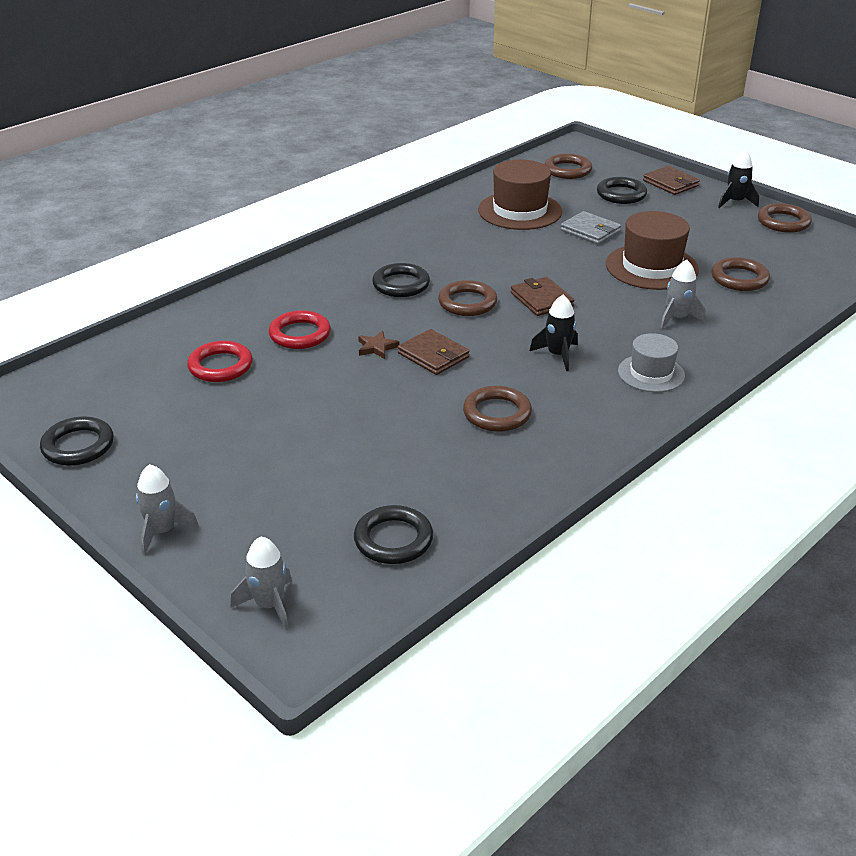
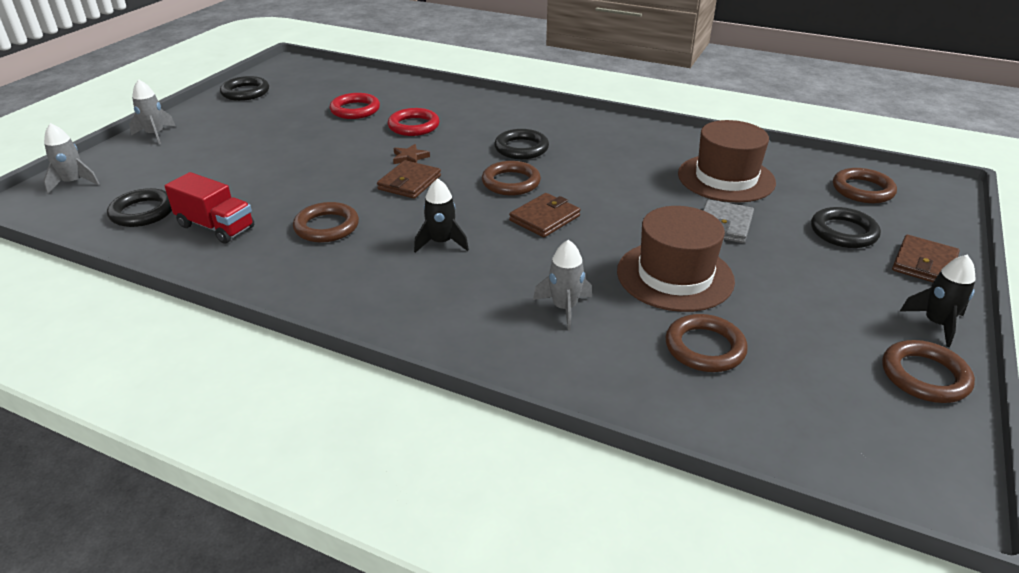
camera: 70 degrees right, 0 degrees up
grey hat [618,333,685,392] -> none
none -> red truck [165,172,254,244]

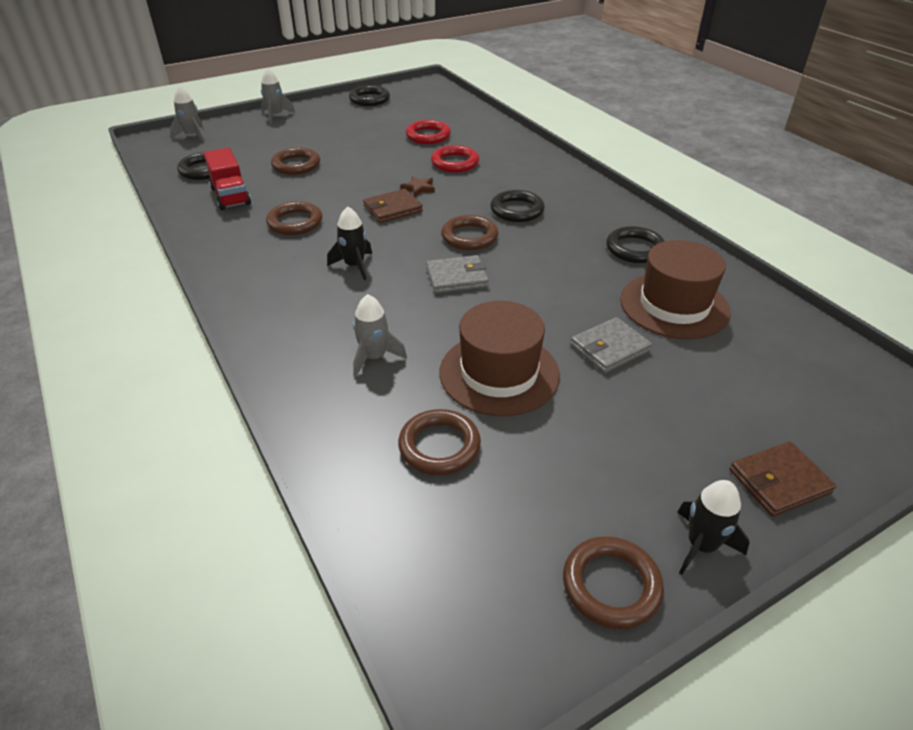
camera: 35 degrees right, 5 degrees up
brown wallet [509,193,580,237] -> grey wallet [426,255,489,293]
black ring [811,207,881,248] -> black ring moved to [606,226,665,263]
brown ring [833,168,897,203] -> brown ring moved to [271,147,320,175]

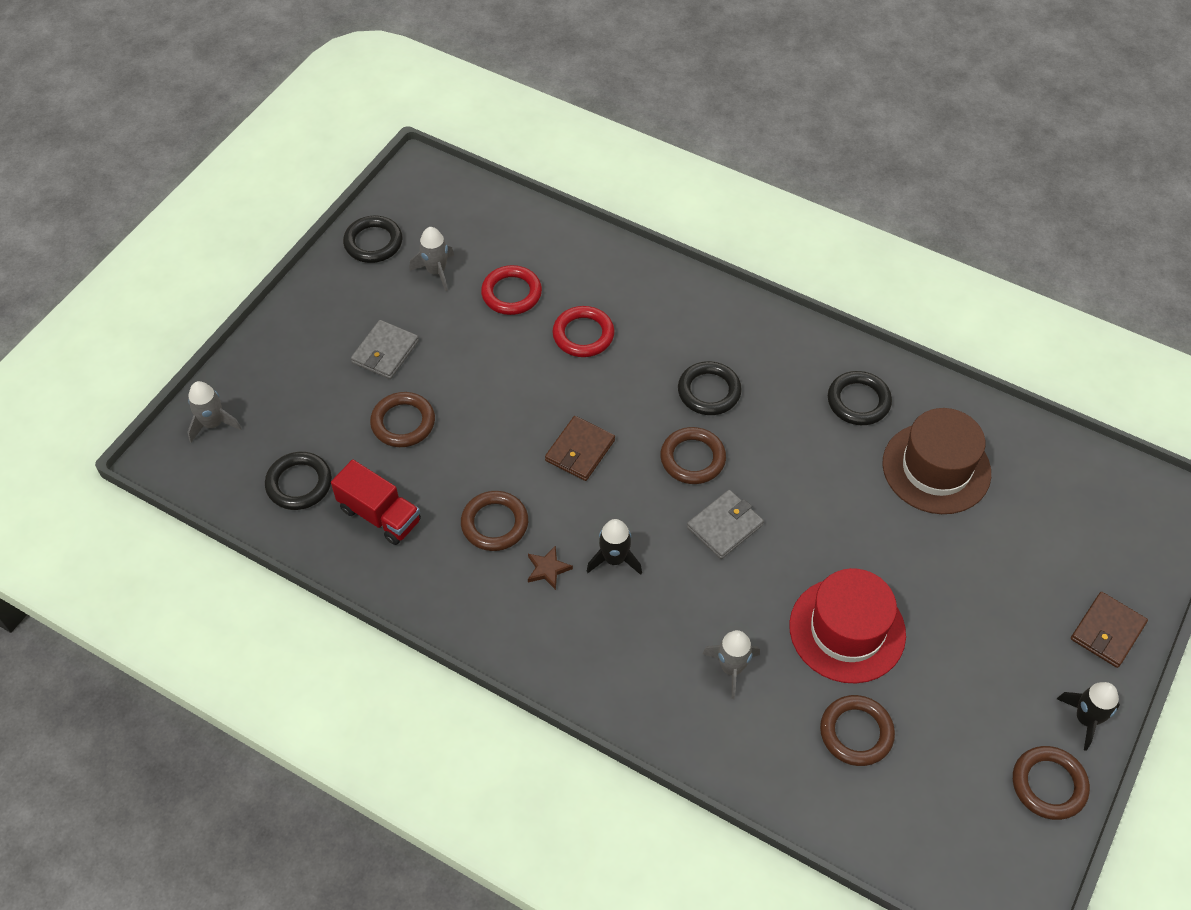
camera: 30 degrees left, 15 degrees up
grey rocket [261,67,295,124] -> grey rocket moved to [409,227,454,291]
brown star [400,176,435,197] -> brown star moved to [528,545,573,590]
brown hat [439,301,560,416] -> red hat [789,568,906,684]
grey wallet [570,317,652,373] -> grey wallet moved to [351,320,419,379]

